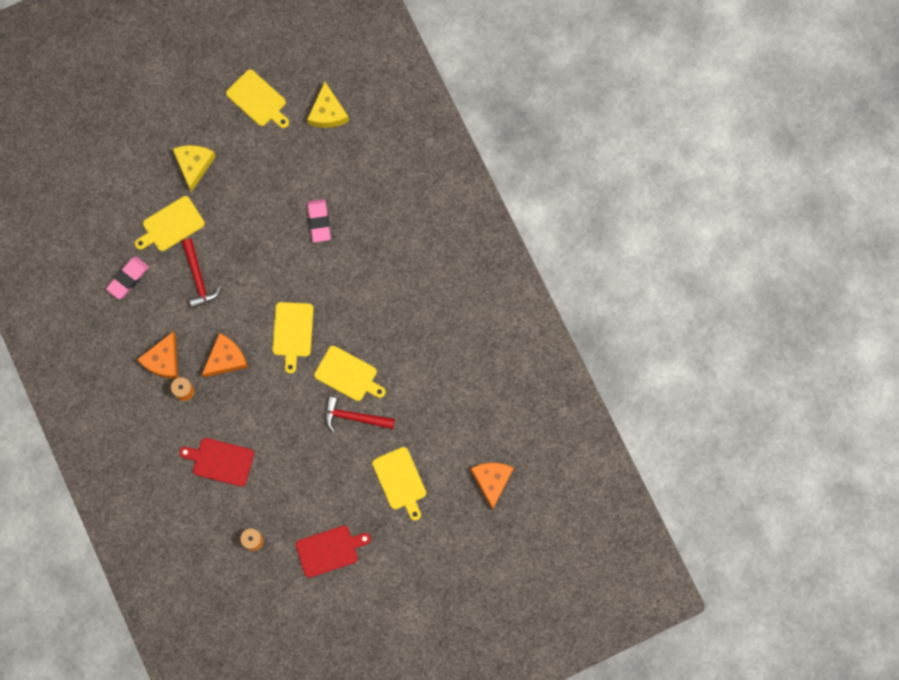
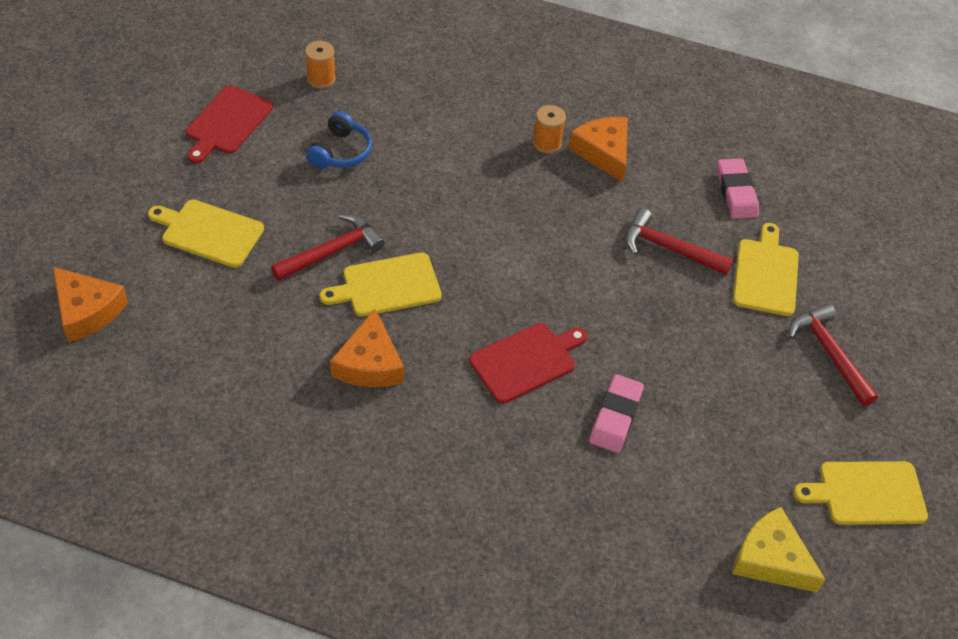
camera: 130 degrees right, 25 degrees down
yellow cheese [173,145,216,192] -> red hammer [789,304,878,407]
red cutting board [179,438,254,487] -> red cutting board moved to [469,323,587,404]
orange cheese [202,333,248,378] -> orange cheese moved to [330,309,404,387]
yellow cutting board [273,302,314,374] -> none
pink eraser [307,199,331,242] -> pink eraser turned 75 degrees clockwise [589,374,644,453]
none -> blue headphones [306,111,372,169]

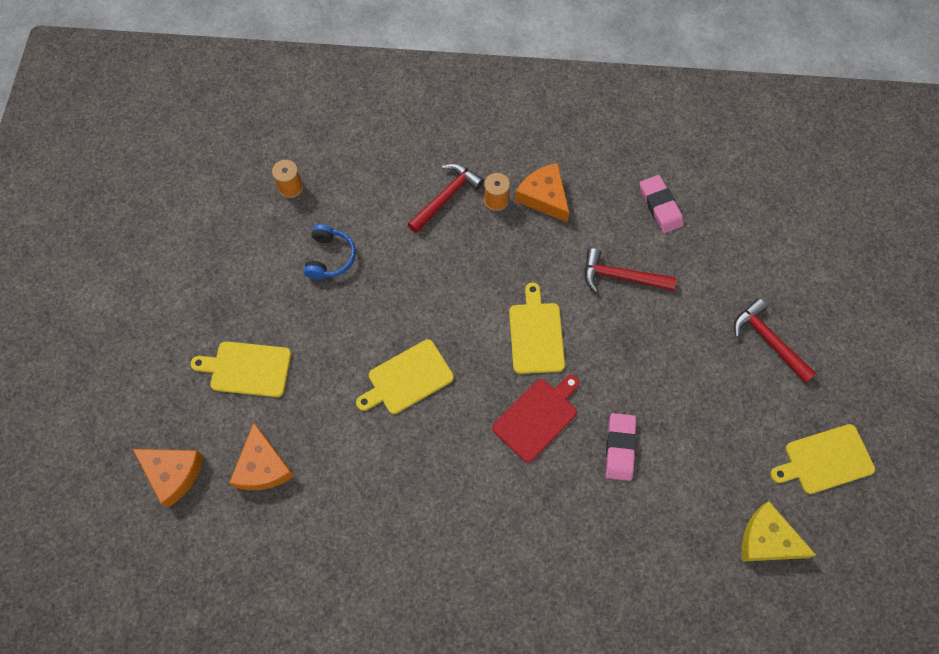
camera: 10 degrees left, 15 degrees up
red cutting board [186,85,273,163] -> none
red hammer [271,214,385,281] -> red hammer moved to [407,164,484,233]
orange cheese [330,309,404,387] -> orange cheese moved to [229,423,294,490]
yellow cutting board [733,223,799,316] -> yellow cutting board moved to [509,282,565,374]

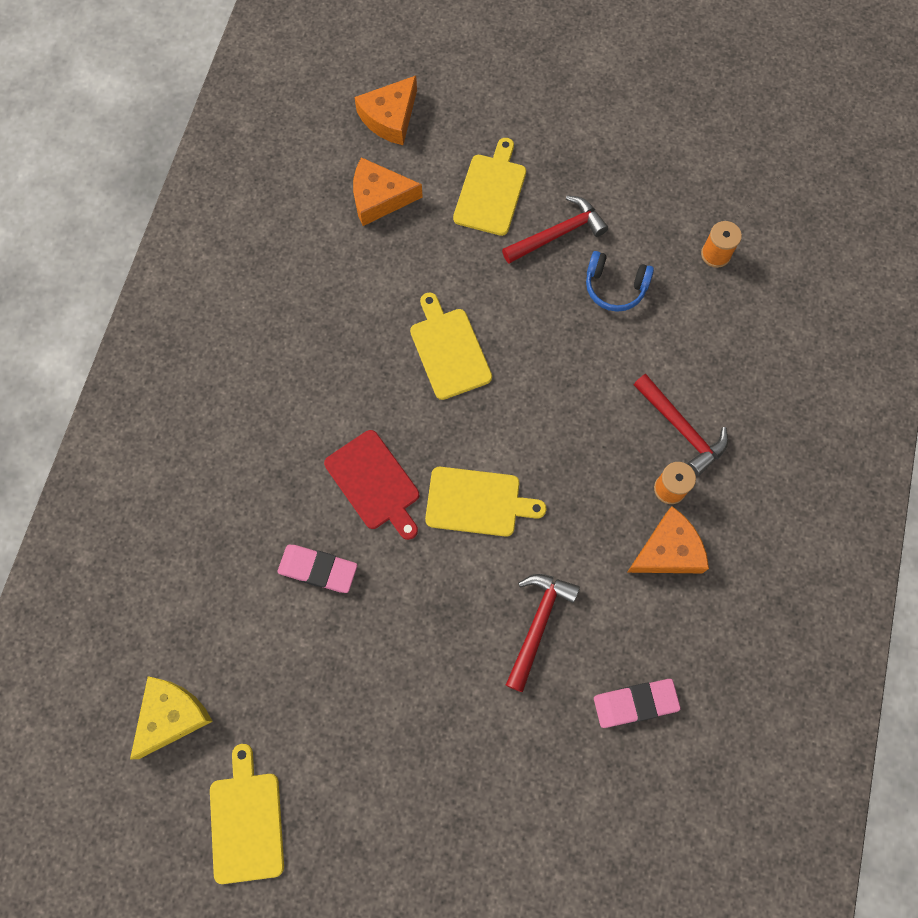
camera: 100 degrees right, 5 degrees up
red hammer [734,298,816,383] -> red hammer moved to [502,196,608,264]

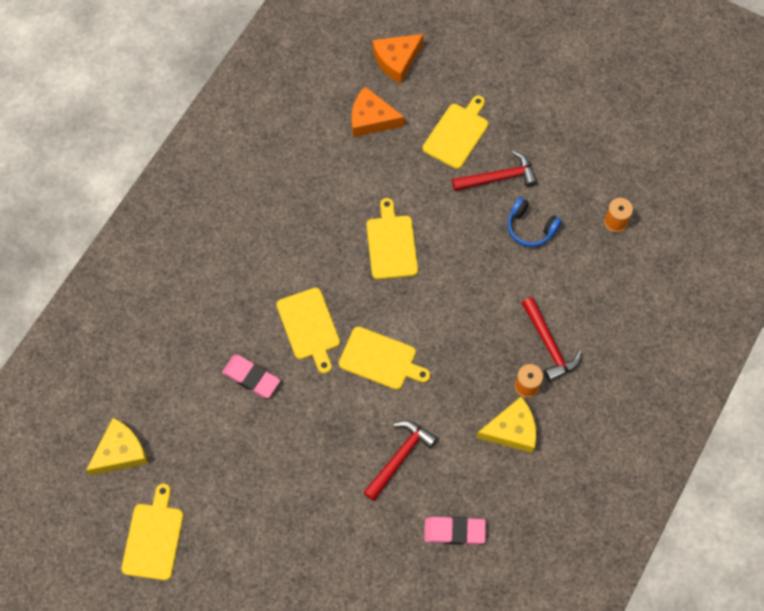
camera: 15 degrees right, 5 degrees down
red cutting board [324,430,419,540] -> yellow cutting board [276,288,340,374]
orange cheese [627,506,709,573] -> yellow cheese [476,397,536,453]

